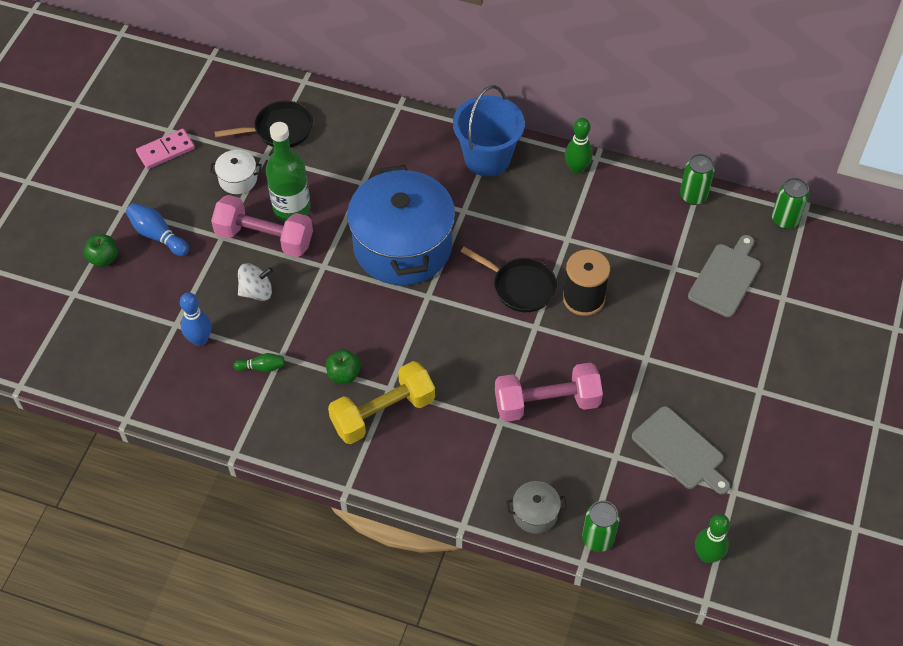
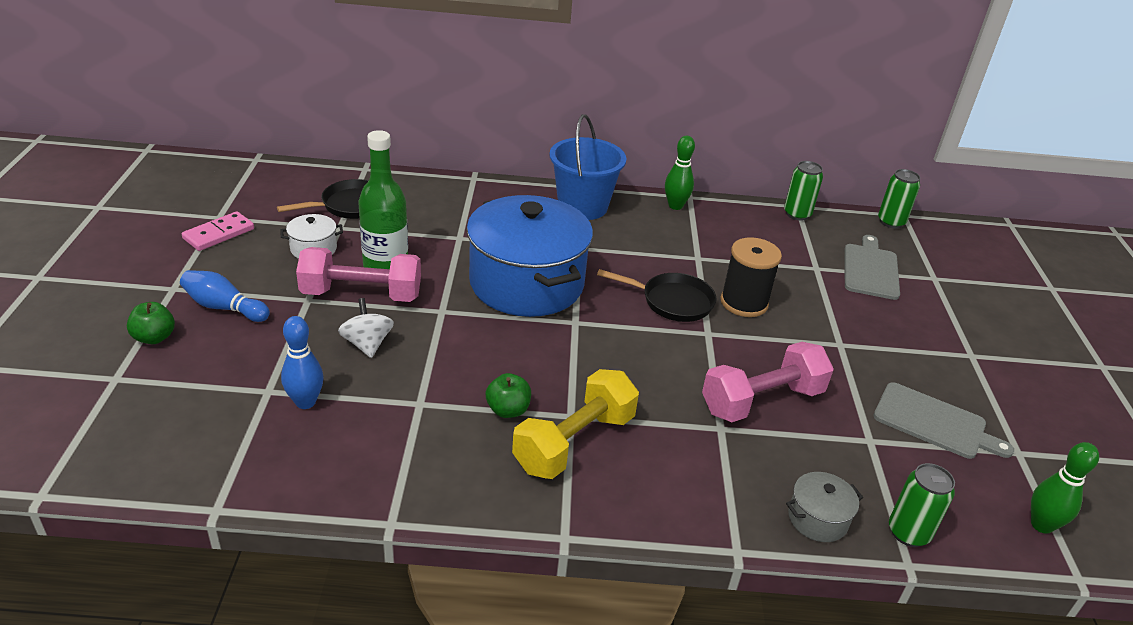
camera: 20 degrees left, 20 degrees down
green bowling pin [233,353,285,372] -> none
white spinning top [238,263,273,301] -> white spinning top turned 75 degrees counterclockwise [338,298,394,358]

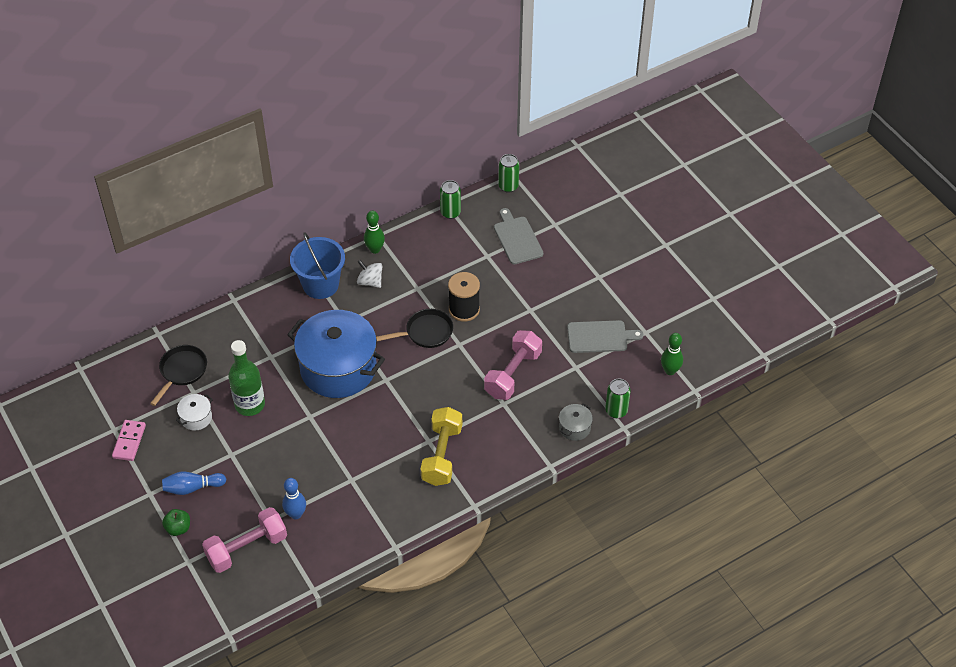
camera: 30 degrees left, 15 degrees up
pink dumbbell [296,247,421,302] -> pink dumbbell moved to [202,507,287,573]
white spinning top [338,298,394,358] -> white spinning top moved to [357,260,382,288]
green apple [486,373,531,418] -> none

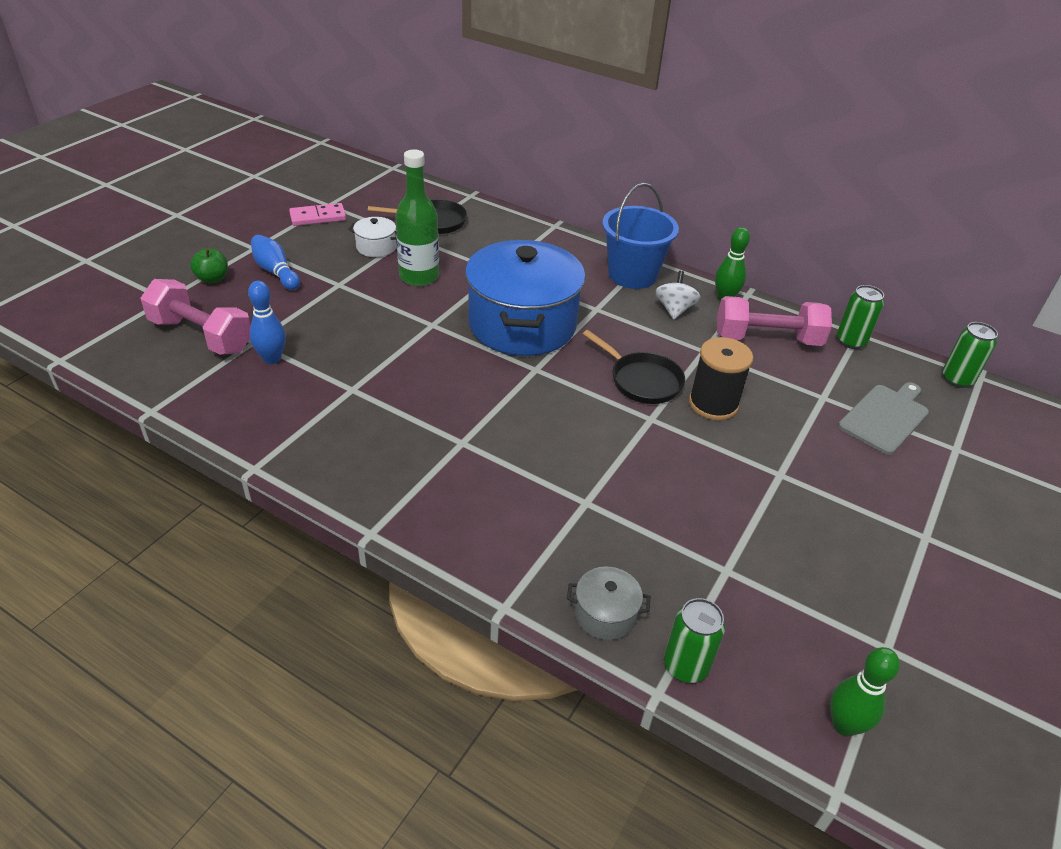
camera: 60 degrees right, 10 degrees down
yellow dumbbell [421,407,462,486] -> none
pink dumbbell [484,330,542,400] -> pink dumbbell moved to [717,296,832,346]
grey cutting board [567,320,644,353] -> none

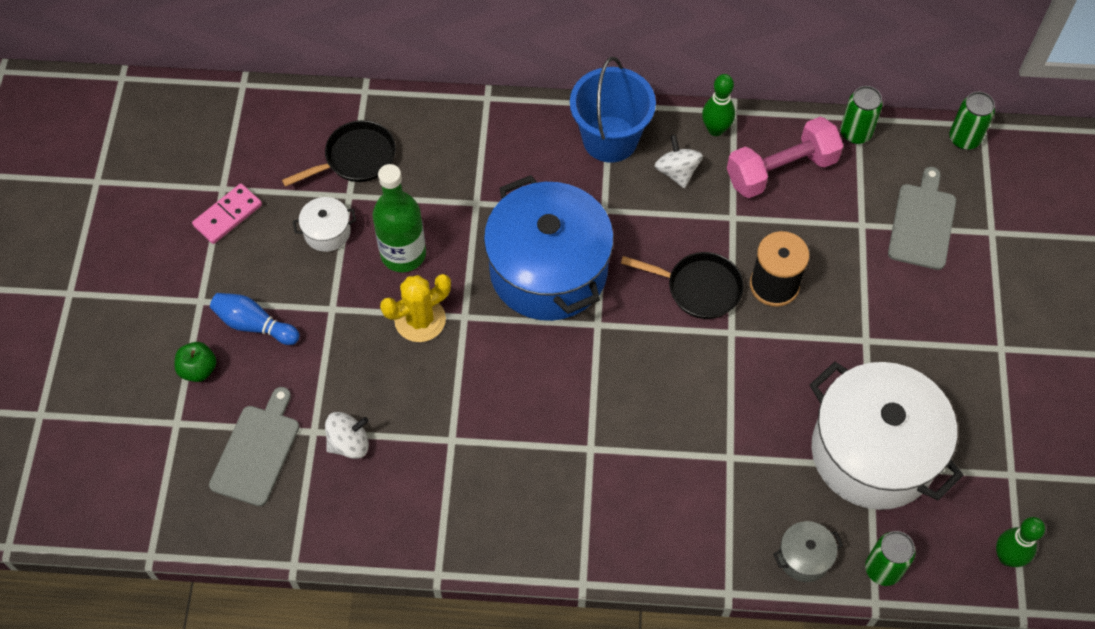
camera: 25 degrees left, 20 degrees up
pink dumbbell [140,279,251,355] -> grey cutting board [209,387,299,506]
blue bowling pin [248,281,286,364] -> white spinning top [325,412,369,459]
none -> yellow cactus [380,274,451,342]
none -> white pot [810,362,964,510]

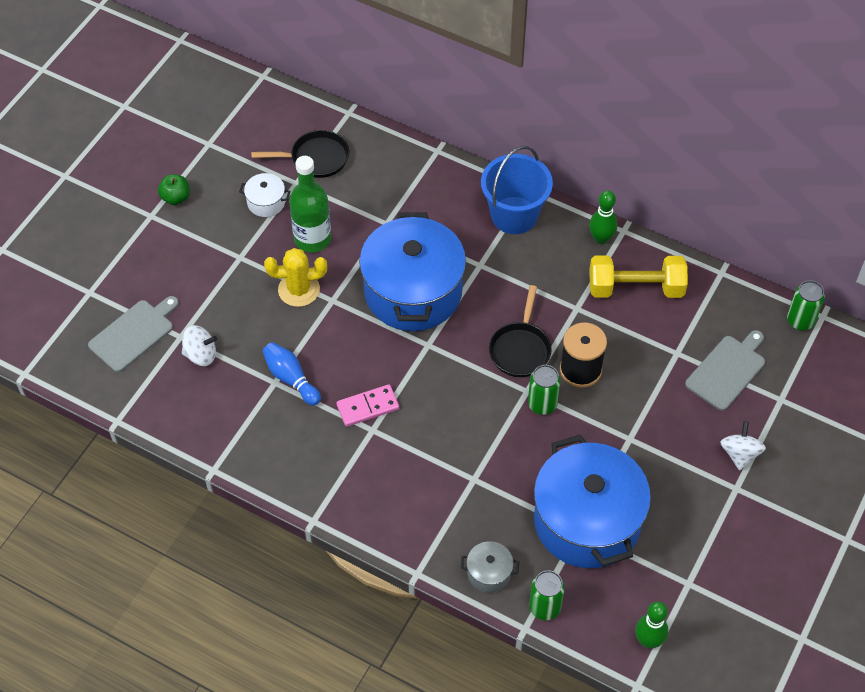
camera: 25 degrees right, 5 degrees down
green apple [174,342,216,382] -> green apple moved to [158,174,190,205]
pink domino [192,184,262,244] -> pink domino moved to [337,384,399,427]
blue bowling pin [210,293,300,345] -> blue bowling pin moved to [263,342,321,406]
black pan [621,252,744,319] -> black pan turned 60 degrees clockwise [489,285,552,377]
white spinning top [655,135,703,188] -> white spinning top moved to [720,421,766,471]
pink dumbbell [727,117,843,198] -> yellow dumbbell [590,256,688,298]
white pot [810,362,964,510] -> blue pot [534,435,651,568]
green can [840,86,883,144] -> green can moved to [528,365,561,415]

